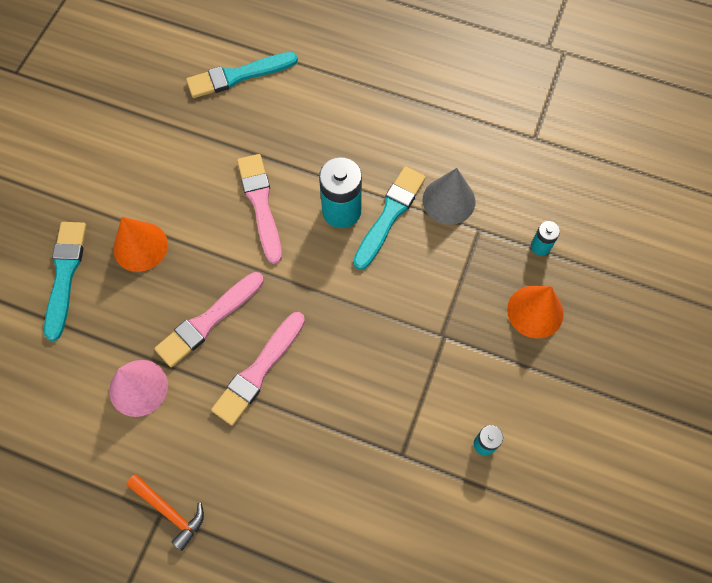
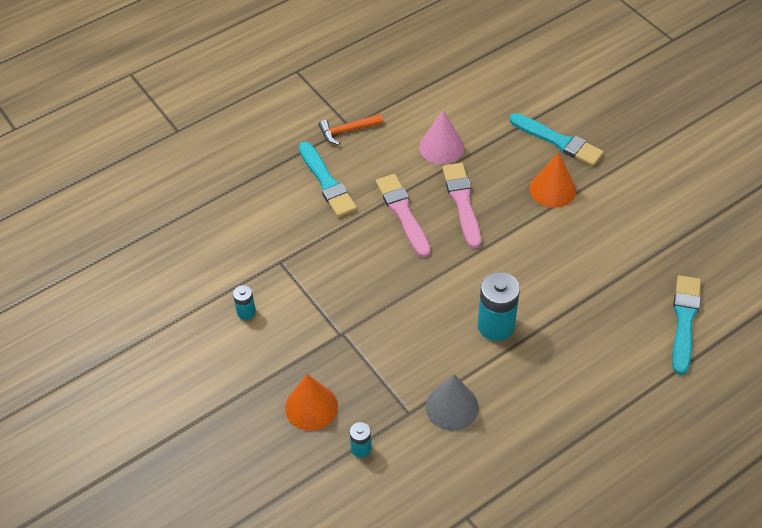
camera: 125 degrees right, 15 degrees down
pink brush [237,154,282,264] -> none
turquoise brush [353,166,426,270] -> turquoise brush moved to [299,141,357,217]

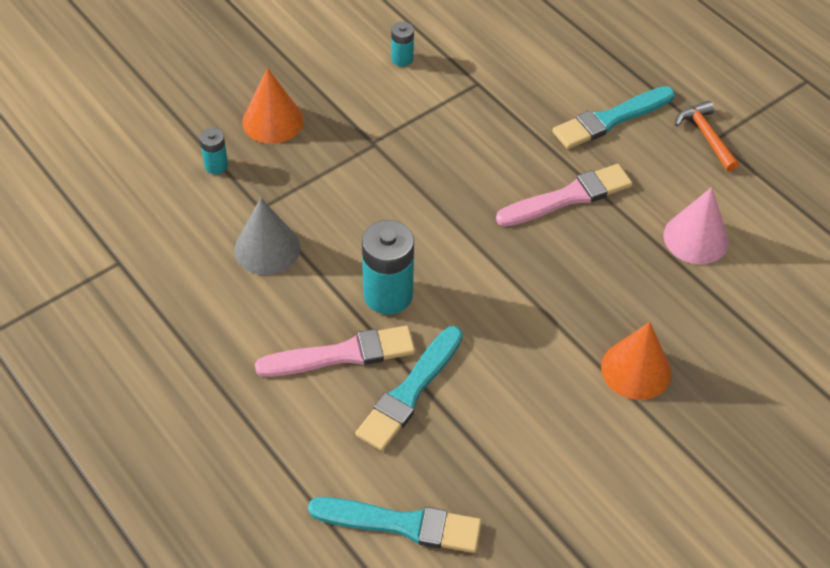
camera: 85 degrees right, 0 degrees up
pink brush [442,163,481,249] -> pink brush moved to [255,326,415,377]
turquoise brush [509,113,604,166] -> turquoise brush moved to [356,326,463,451]

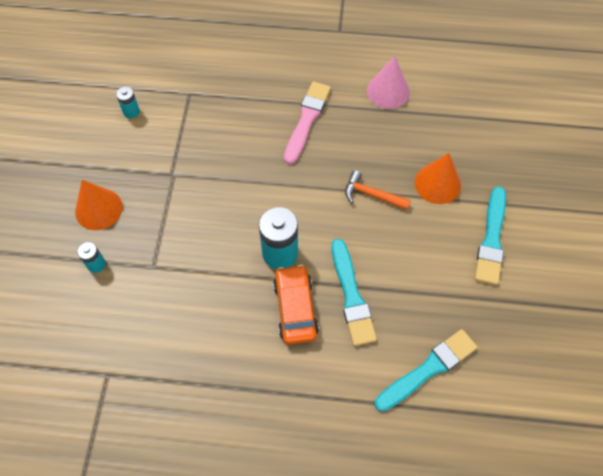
camera: 45 degrees left, 10 degrees up
grey cone [234,198,300,275] -> none
pink brush [255,326,415,377] -> orange car [273,265,319,344]
turquoise brush [552,86,675,149] -> turquoise brush moved to [475,186,506,285]
orange hammer [675,101,739,172] -> orange hammer moved to [345,170,411,210]

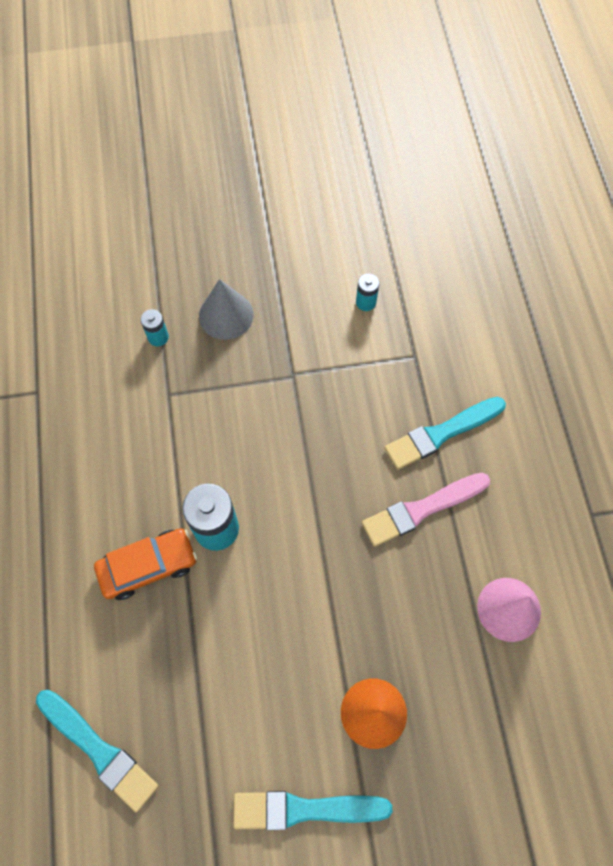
camera: 75 degrees right, 5 degrees up
orange cone [75,180,123,230] -> grey cone [199,279,254,340]
pink brush [284,81,331,165] -> pink brush turned 150 degrees clockwise [362,473,490,547]
turquoise brush [332,239,377,346] -> turquoise brush moved to [384,397,506,470]
orange hammer [345,170,411,210] -> none

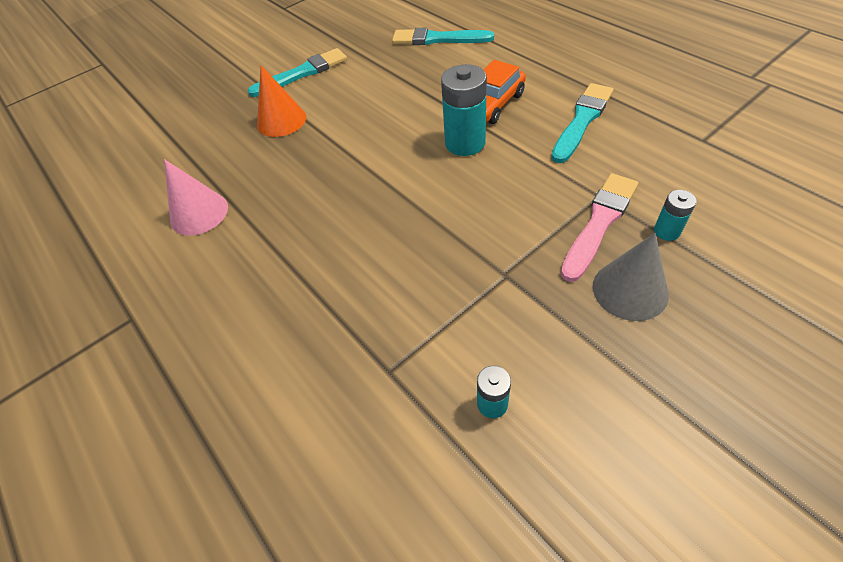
camera: 155 degrees right, 15 degrees down
pink brush [362,473,490,547] -> pink brush moved to [561,173,638,282]
turquoise brush [384,397,506,470] -> turquoise brush moved to [551,83,614,163]

